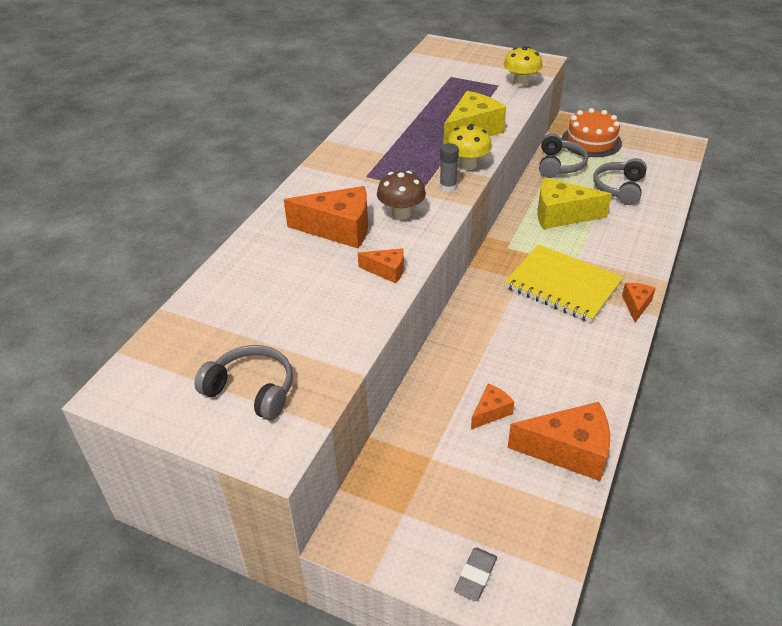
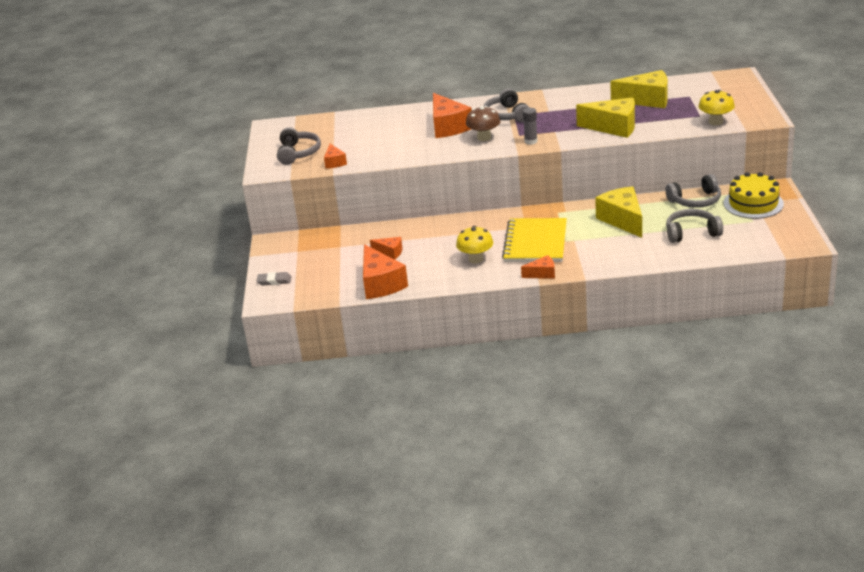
camera: 65 degrees right, 10 degrees down
orange cheese [358,248,404,283] -> orange cheese moved to [324,144,347,169]
yellow mushroom [447,124,492,170] -> yellow mushroom moved to [456,226,493,263]
orange cake [562,108,622,157] -> yellow cake [724,172,784,219]
none -> grey headphones [484,89,530,123]
none -> yellow cheese [610,70,668,108]

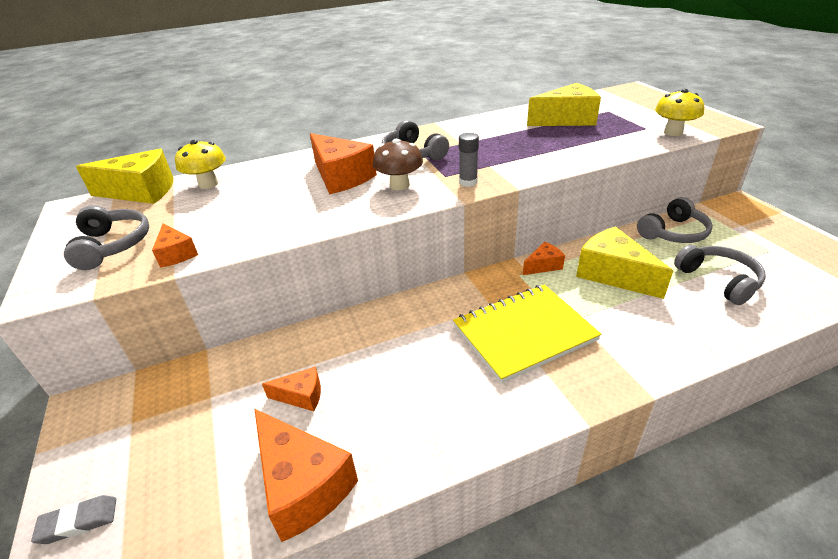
camera: 20 degrees left, 5 degrees up
yellow mushroom [456,226,493,263] -> yellow mushroom moved to [175,140,226,189]
yellow notebook [502,218,567,262] -> yellow notebook turned 75 degrees clockwise [453,284,601,383]
orange cheese [521,255,555,279] -> orange cheese moved to [523,242,565,275]
yellow cheese [576,97,635,138] -> yellow cheese moved to [76,149,173,204]
grey headphones [666,209,723,243] -> grey headphones turned 90 degrees clockwise [674,245,766,305]
yellow cake [724,172,784,219] -> none

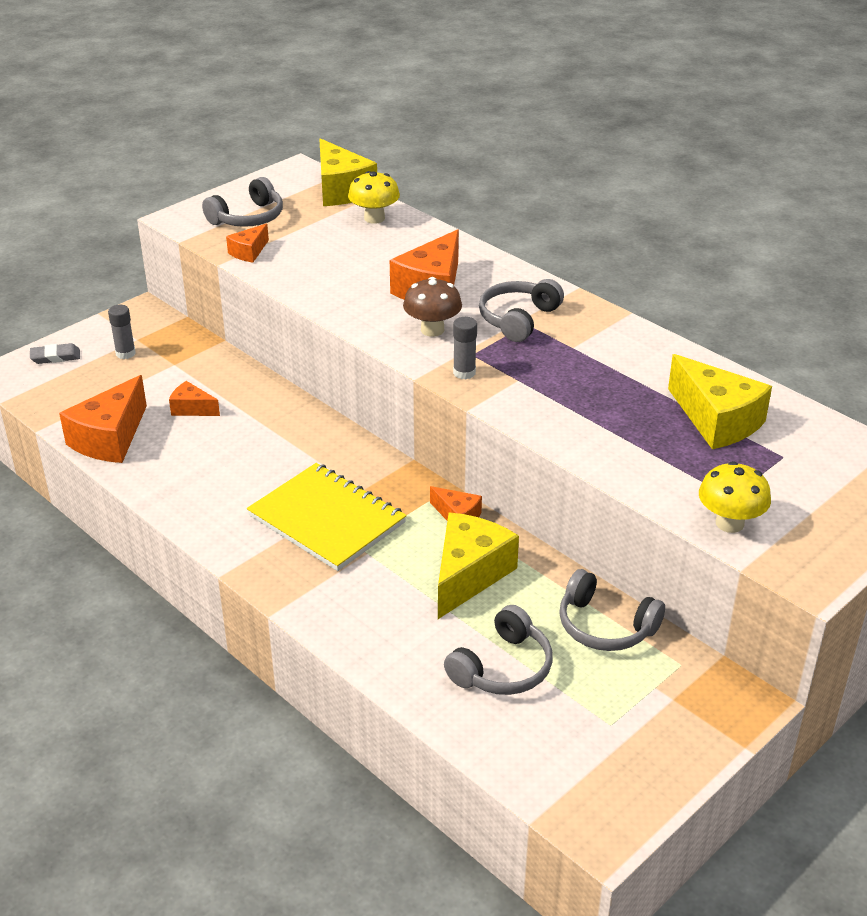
camera: 65 degrees right, 0 degrees up
grey eraser [31,495,116,544] -> grey eraser turned 60 degrees counterclockwise [30,343,80,364]
orange cheese [262,366,321,411] -> orange cheese turned 135 degrees clockwise [169,381,220,416]
none -> grey glue stick [108,305,136,359]

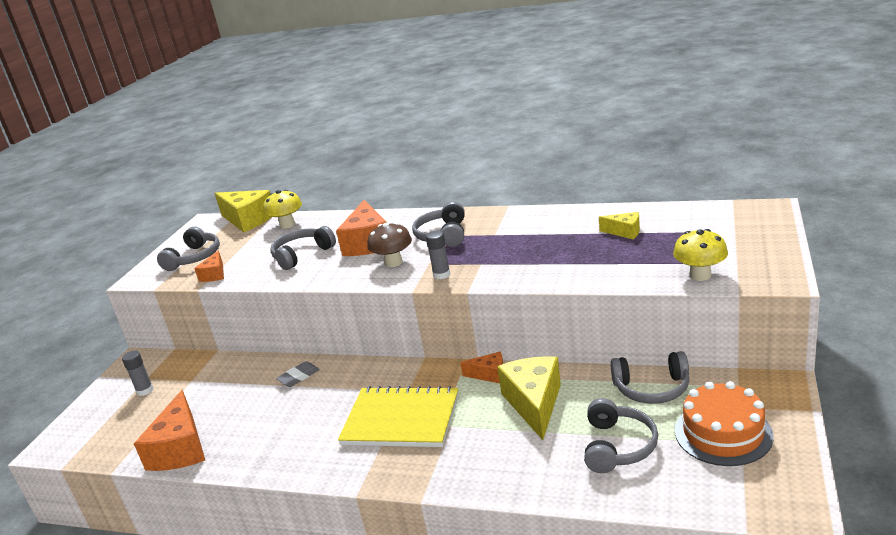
camera: 25 degrees left, 10 degrees down
grey eraser [30,343,80,364] -> grey eraser moved to [276,361,320,387]
orange cheese [169,381,220,416] -> none
yellow cheese [668,354,772,449] -> yellow cheese [599,212,640,239], size x0.52
none -> grey headphones [270,226,336,270]
none -> orange cake [675,381,773,466]

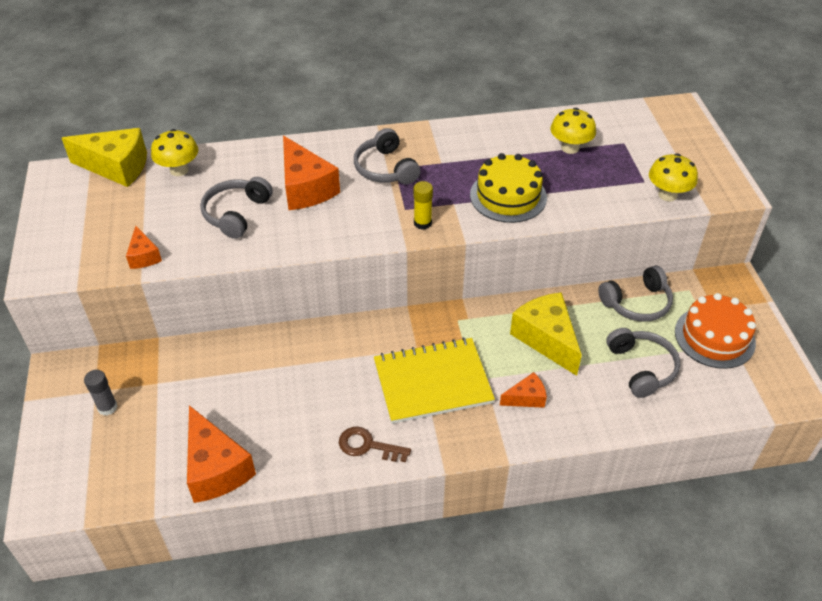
camera: 30 degrees left, 20 degrees up
grey headphones [157,226,220,271] -> none
grey eraser [276,361,320,387] -> none
brown mushroom [367,222,412,267] -> none
grey glue stick [426,231,450,279] -> yellow glue stick [414,181,433,229]
orange cheese [460,352,503,383] -> orange cheese moved to [500,372,547,408]
yellow cheese [599,212,640,239] -> yellow mushroom [550,108,596,154]
none -> brown key [339,426,411,462]
none -> yellow cake [470,153,547,223]

